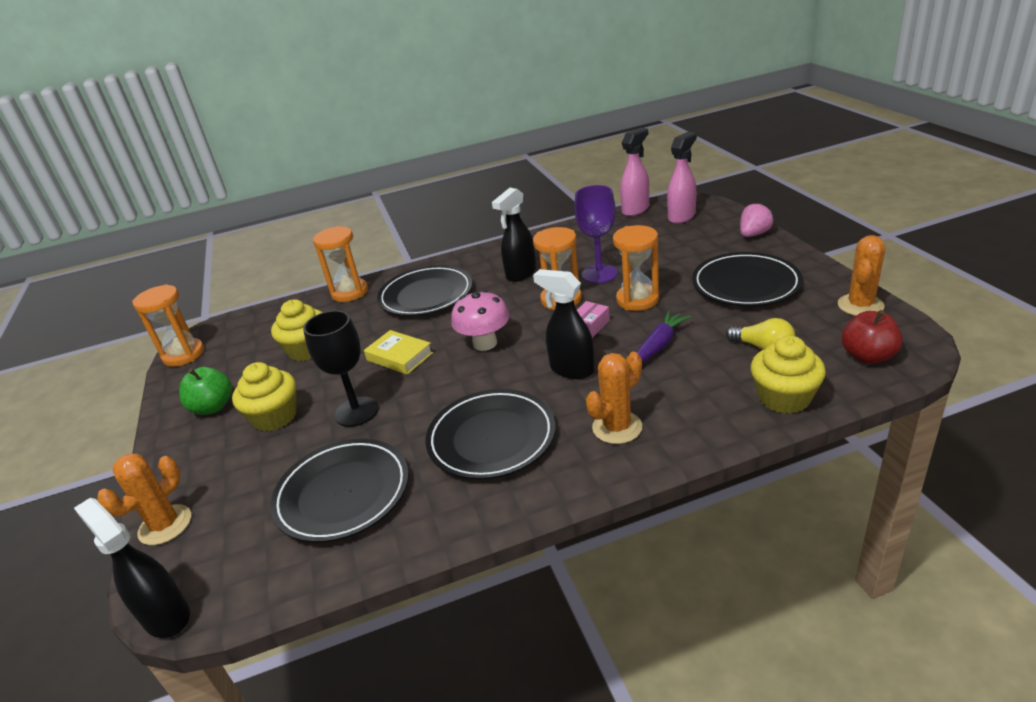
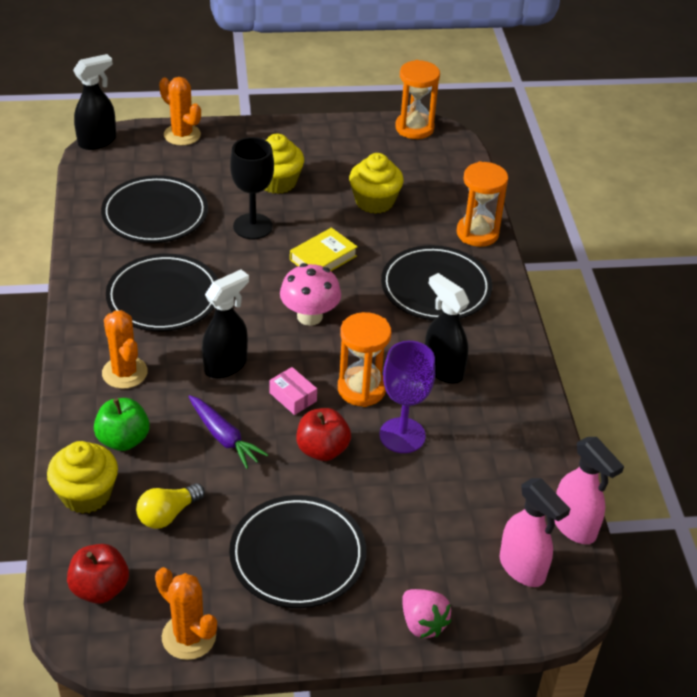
camera: 95 degrees right, 10 degrees up
green apple [179,367,232,415] -> green apple moved to [94,398,150,451]
orange hourglass [613,225,659,311] -> red apple [296,408,351,461]

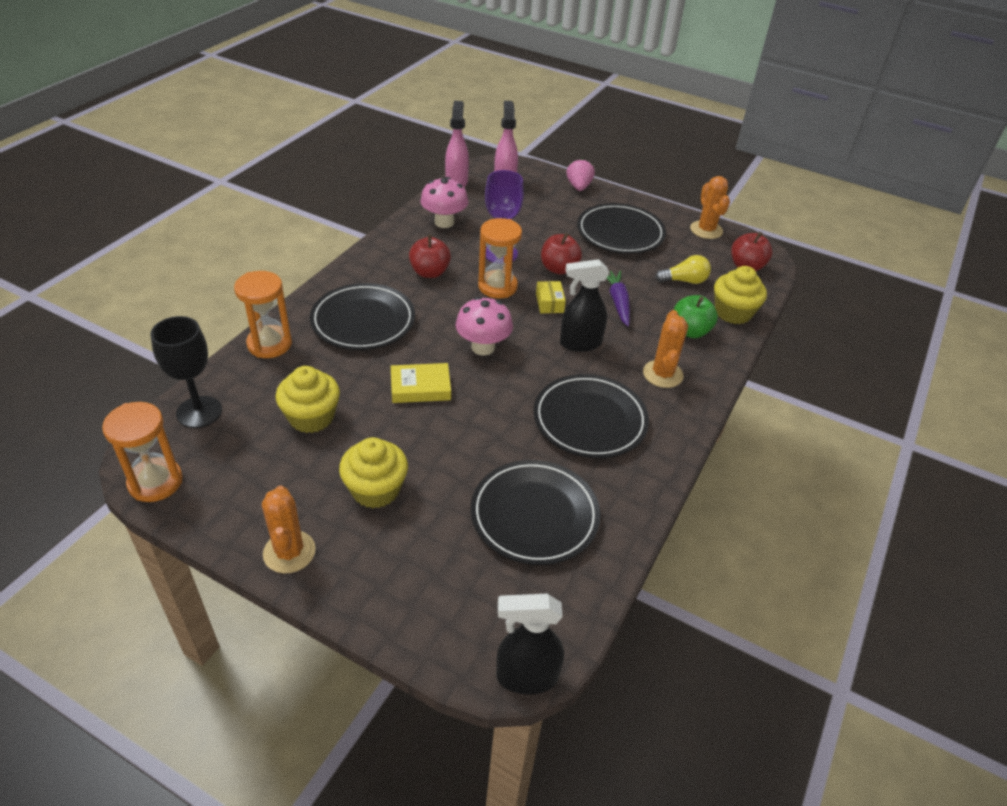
camera: 145 degrees left, 0 degrees up
orange cactus [159,77,201,146] -> orange cactus moved to [262,486,316,574]
black goblet [230,137,274,239] -> black goblet moved to [150,316,222,428]
pink box [270,367,317,415] -> yellow box [536,281,566,313]
black spray bottle [425,273,469,384] -> red apple [409,234,451,278]
none -> pink mushroom [420,177,468,228]

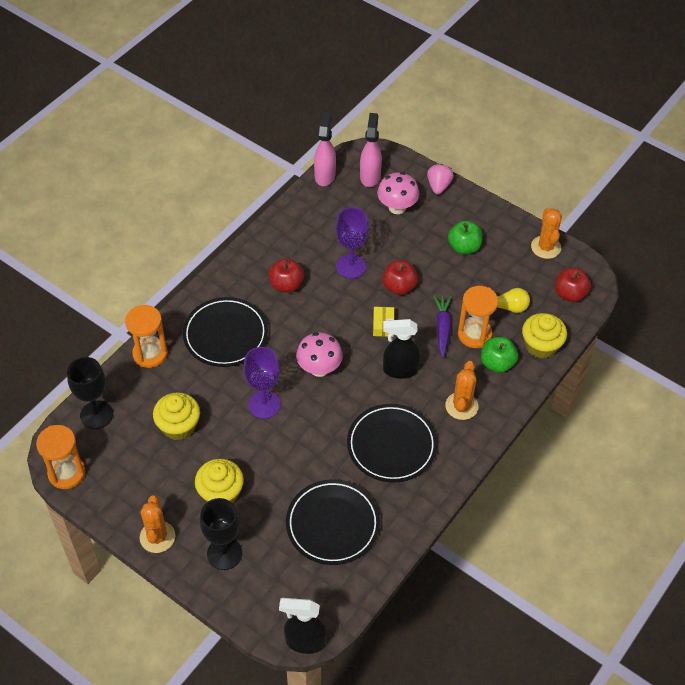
camera: 10 degrees right, 10 degrees up
yellow book [391,363,451,403] -> purple goblet [243,347,281,419]
pink mushroom [420,177,468,228] -> pink mushroom moved to [377,172,419,214]
orange hourglass [478,218,522,298] -> orange hourglass moved to [458,286,499,348]
black plate [577,203,666,254] -> green apple [448,221,483,254]
none -> black goblet [200,498,242,570]

